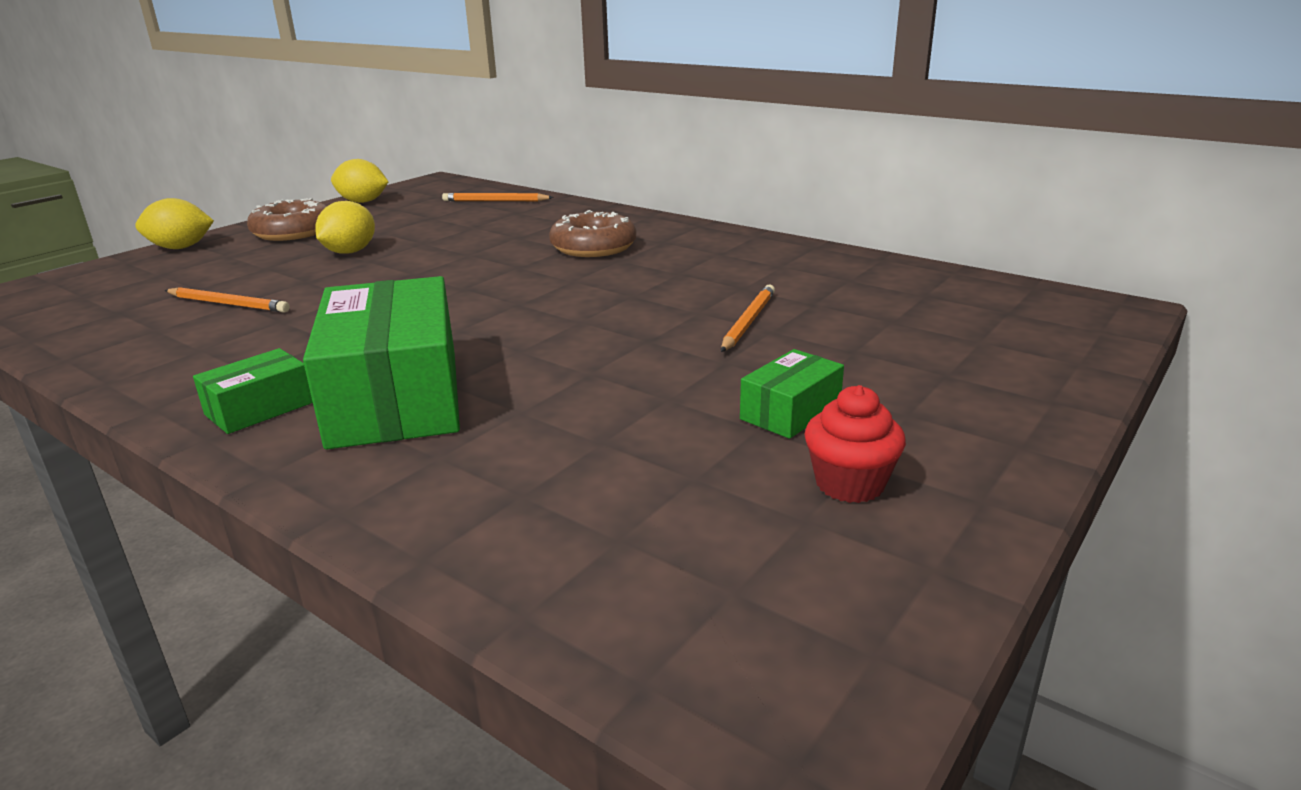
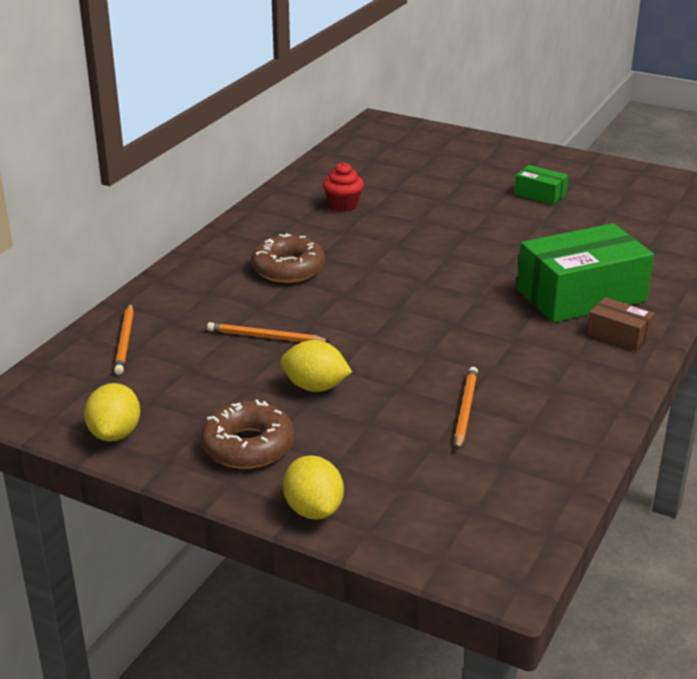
camera: 100 degrees left, 5 degrees up
green box [193,348,313,434] -> brown box [587,297,655,351]
orange pencil [721,284,775,352] -> orange pencil moved to [207,322,331,342]
red cupcake [804,385,906,503] -> red cupcake moved to [323,162,364,212]

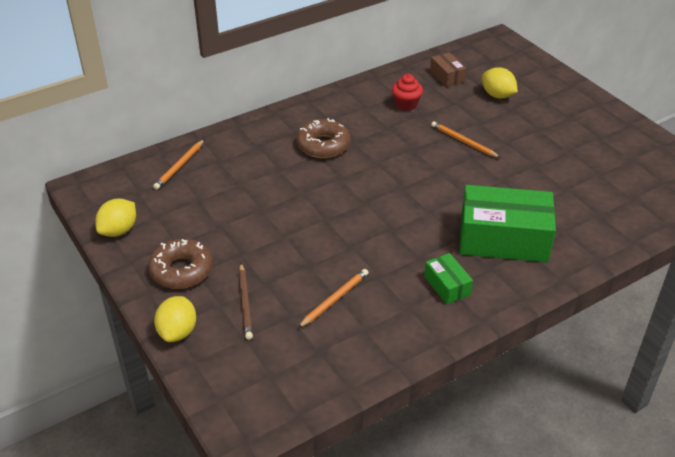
camera: 30 degrees right, 10 degrees up
orange pencil [207,322,331,342] -> orange pencil moved to [431,121,501,158]
yellow lemon [280,340,352,392] -> yellow lemon moved to [482,67,518,98]
green box [514,165,568,205] -> green box moved to [424,253,473,304]
brown box [587,297,655,351] -> brown box moved to [430,52,466,87]
none -> brown pencil [239,263,253,340]

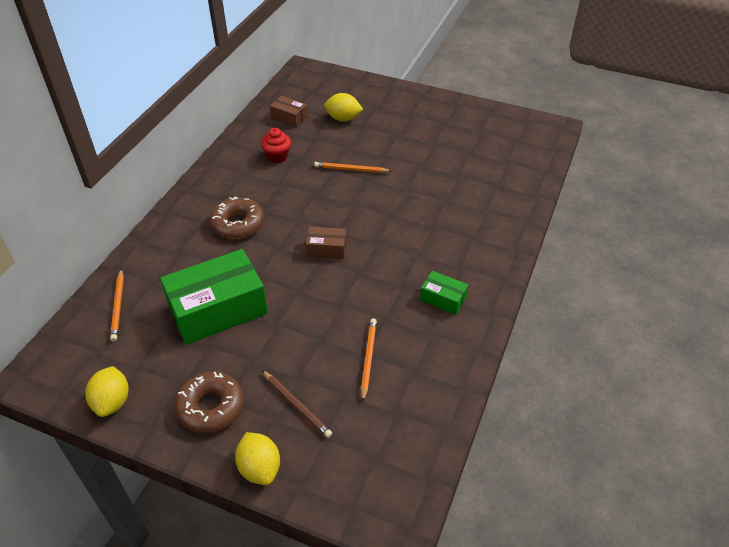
camera: 35 degrees left, 5 degrees up
green box [460,185,556,262] -> green box moved to [160,249,268,345]
none -> brown box [306,227,347,259]

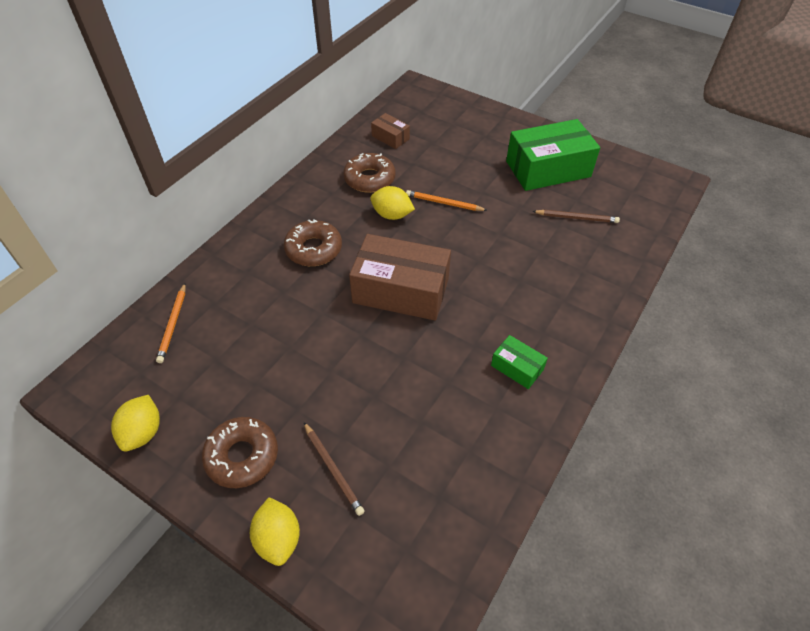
camera: 10 degrees right, 5 degrees up
green box [160,249,268,345] -> green box moved to [506,119,600,191]
red cupcake [261,128,291,163] -> brown donut [343,153,396,193]
brown box [306,227,347,259] -> brown box [349,234,451,321], size x2.12
yellow lemon [324,93,363,121] -> yellow lemon moved to [370,186,415,220]
orange pencil [361,318,377,402] -> none
none -> brown pencil [532,210,620,223]

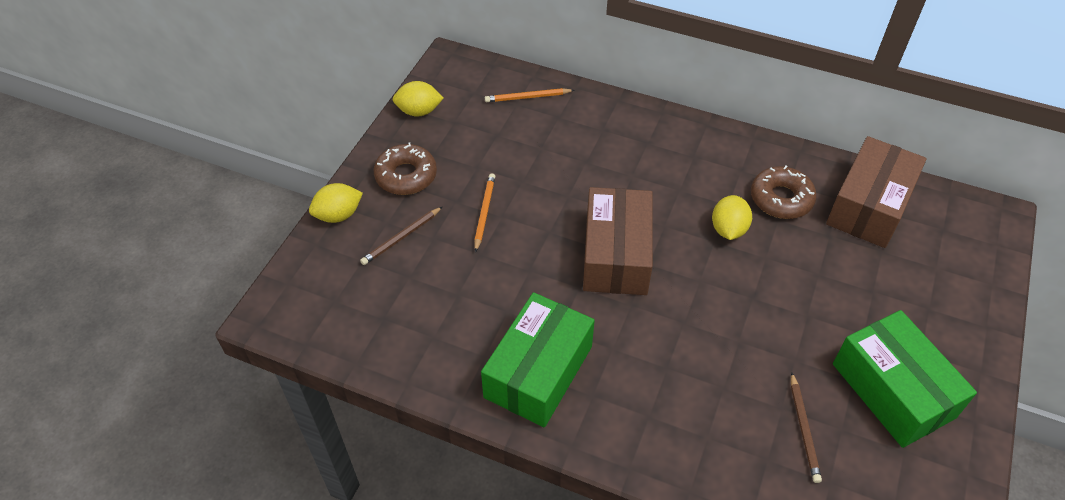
camera: 80 degrees right, 0 degrees up
brown donut [284,220,342,266] -> none
brown box [371,113,410,149] -> brown box [826,136,927,248], size x2.12
orange pencil [406,190,488,211] -> orange pencil moved to [474,173,495,252]
green box [491,335,548,389] -> green box [481,292,595,427], size x2.12

